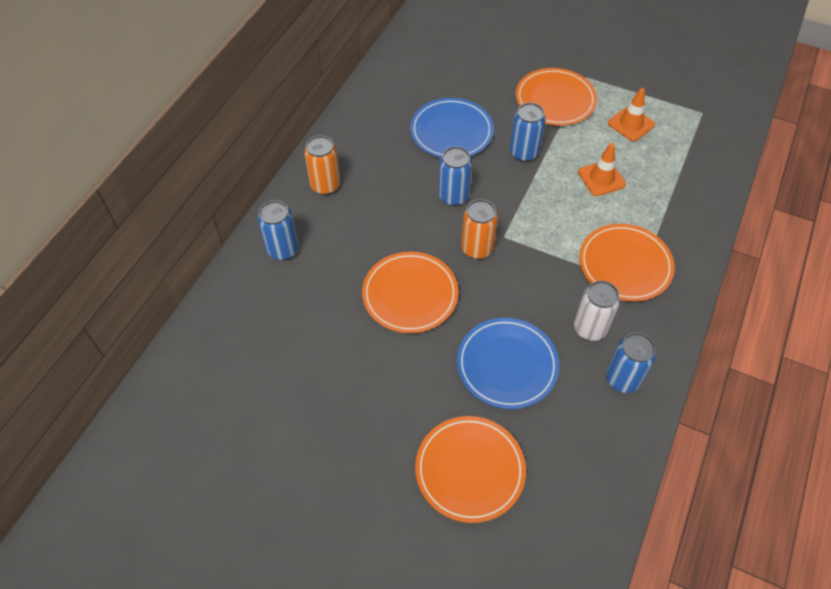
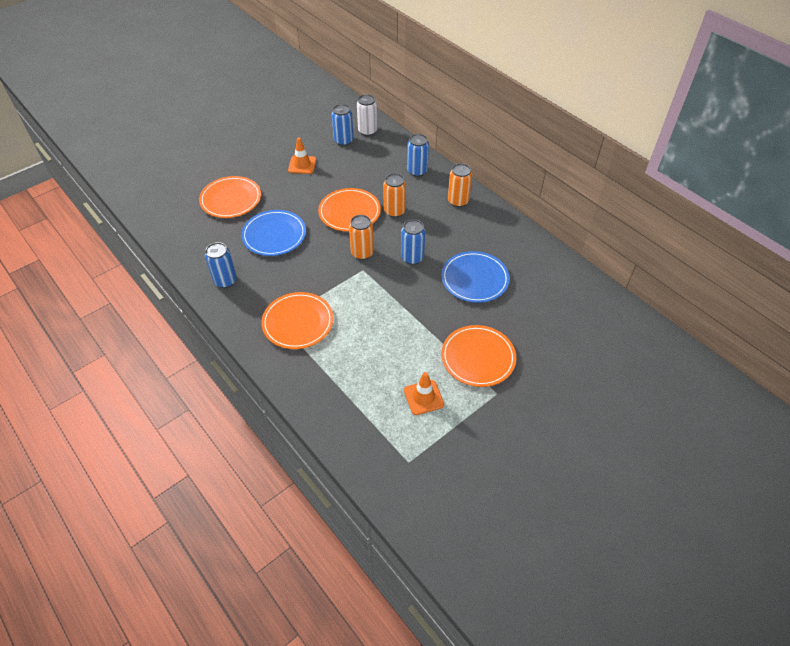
camera: 115 degrees right, 5 degrees down
blue can [510,103,546,162] -> blue can moved to [332,104,354,146]
white can [574,281,620,341] -> white can moved to [357,94,377,136]
orange traffic cone [578,143,626,196] -> orange traffic cone moved to [288,137,316,174]
none -> orange can [383,173,406,218]

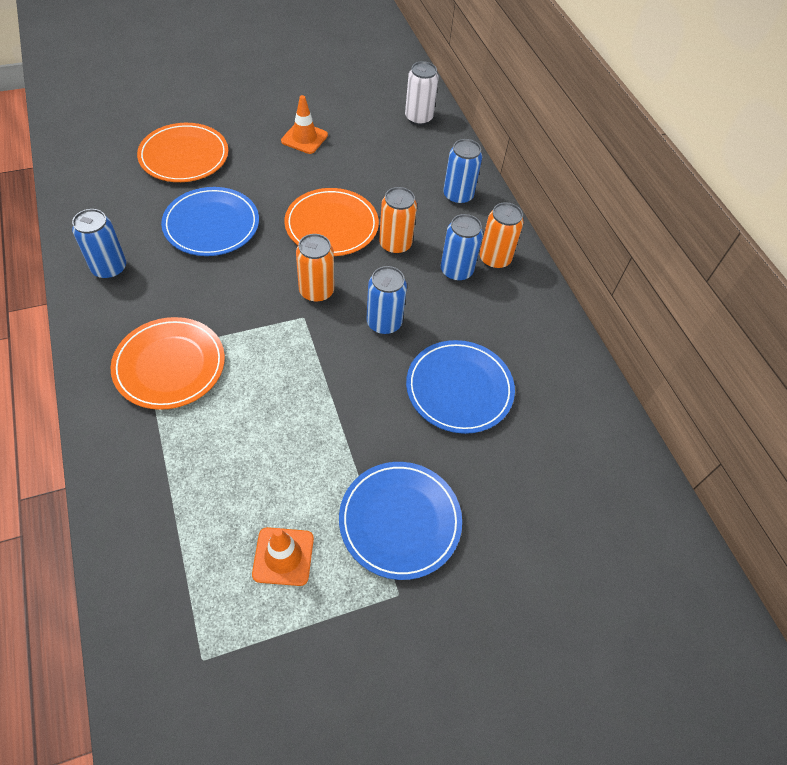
camera: 15 degrees right, 5 degrees up
blue can [332,104,354,146] -> blue can moved to [441,214,483,281]
orange plate [441,325,516,387] -> blue plate [339,462,462,580]

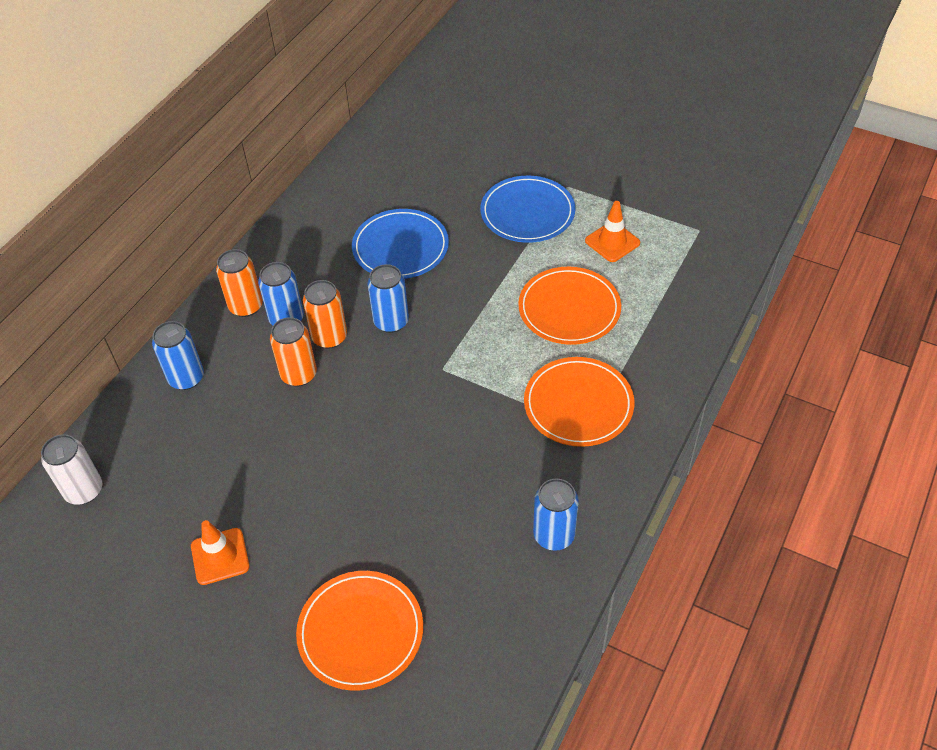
camera: 125 degrees left, 5 degrees down
blue plate [161,187,259,256] -> none
orange plate [284,188,379,256] -> orange plate moved to [518,267,621,345]
orange can [296,234,334,302] -> orange can moved to [303,280,347,349]

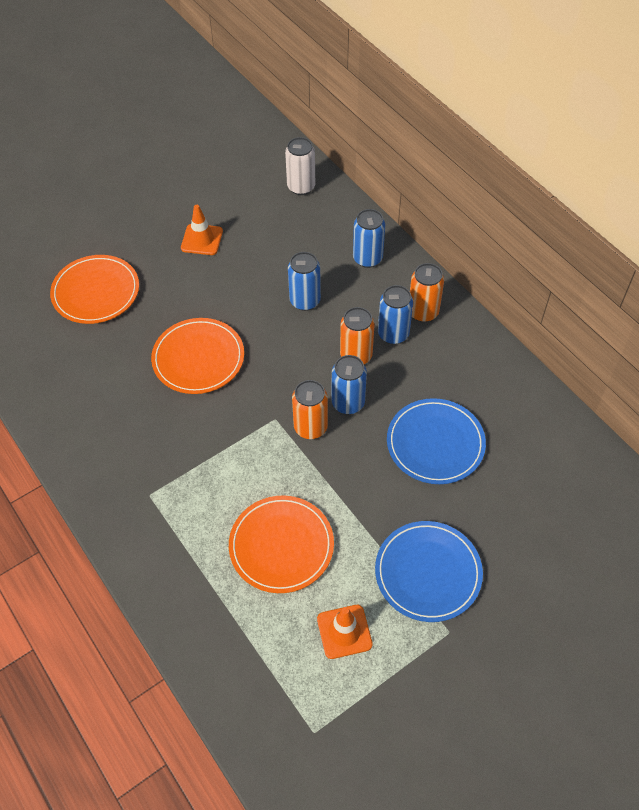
camera: 115 degrees right, 5 degrees up
orange can [270,317,317,386] -> orange can moved to [292,380,328,439]
orange plate [524,357,634,447] -> orange plate moved to [151,318,244,394]
blue can [533,478,579,551] -> blue can moved to [288,252,321,311]

